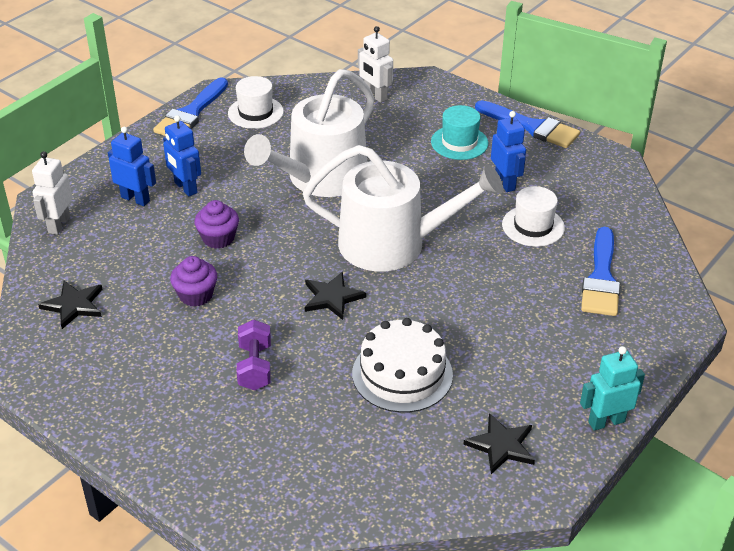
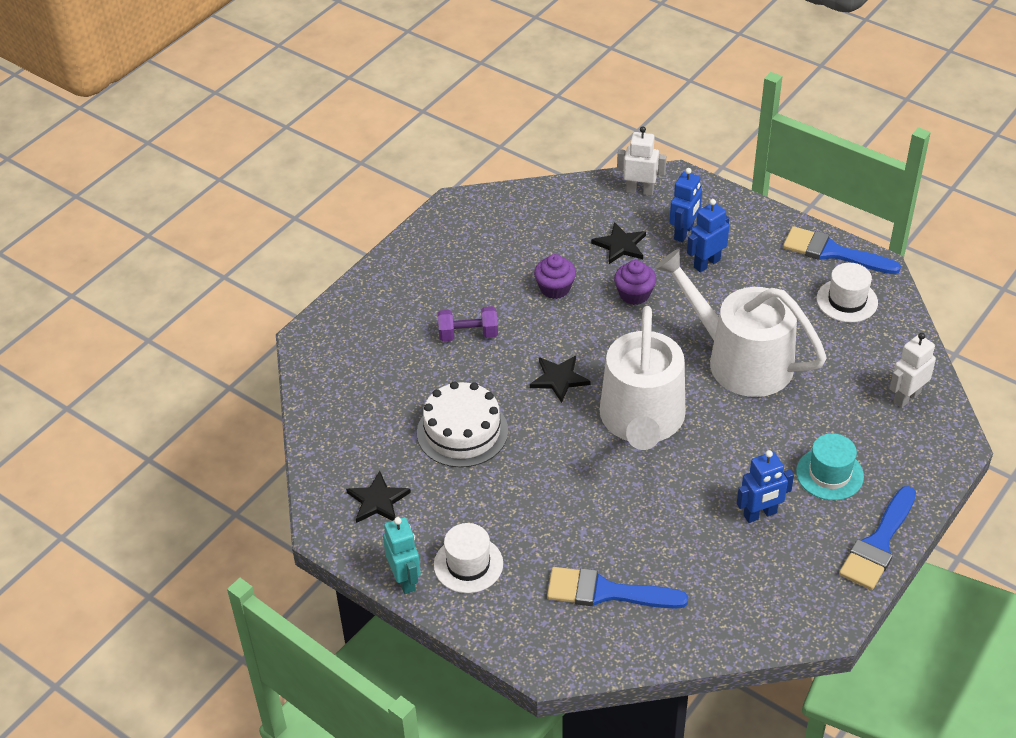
camera: 90 degrees right, 5 degrees up
black star [38,281,103,329] -> black star moved to [591,222,646,264]
white hat [502,186,565,247] -> white hat moved to [434,523,503,593]

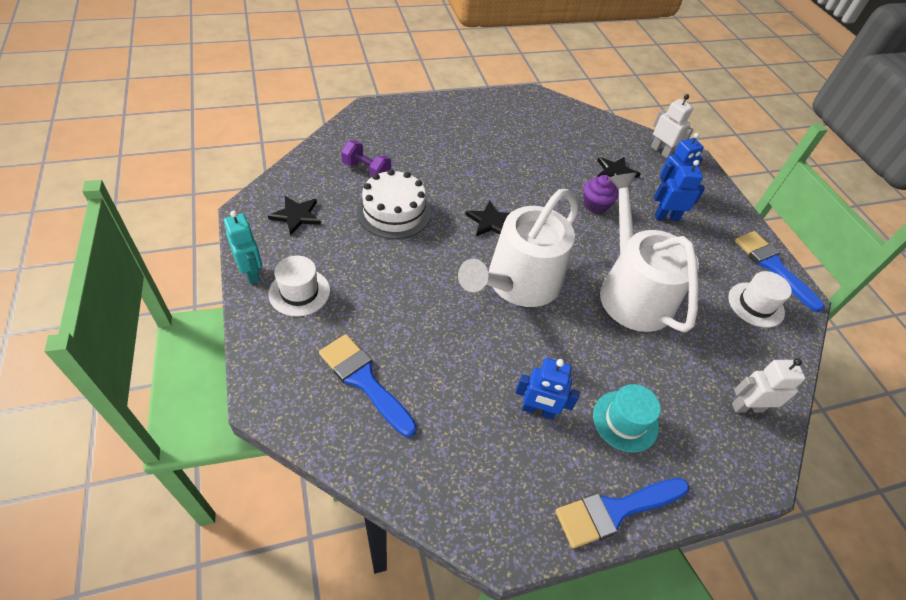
camera: 30 degrees right, 5 degrees up
turquoise robot [383,517,421,594] -> turquoise robot turned 45 degrees counterclockwise [224,210,262,284]
purple dumbbell [438,306,498,341] -> purple dumbbell moved to [341,141,391,177]
purple cupcake [534,254,576,299] -> none

